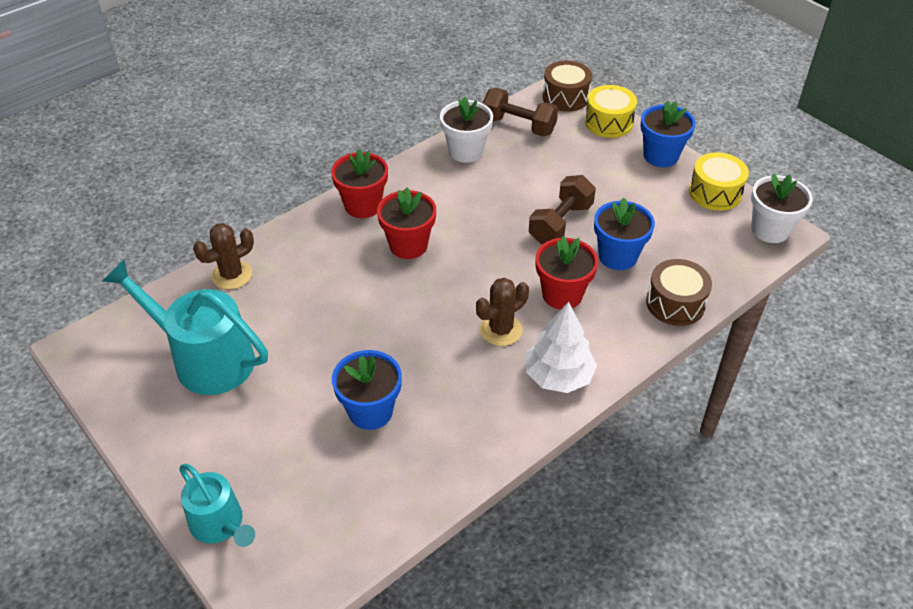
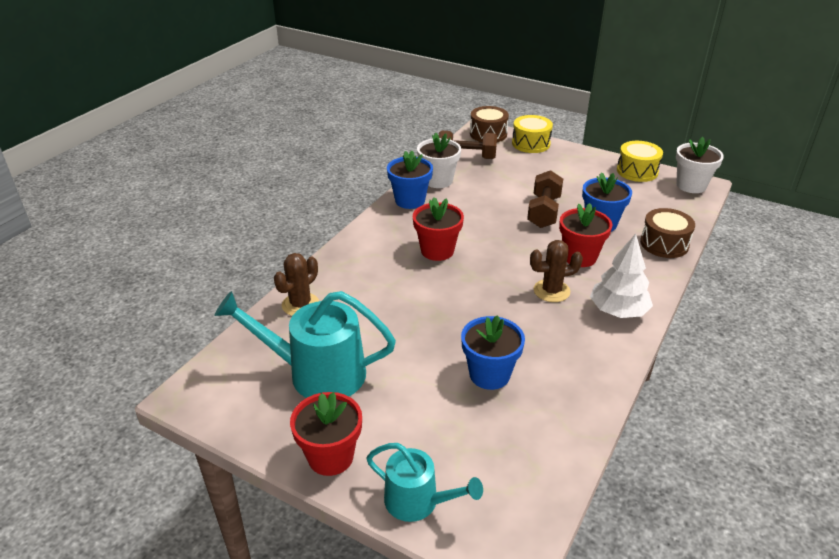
camera: 20 degrees left, 10 degrees down
red flower pot [331,149,388,218] -> red flower pot moved to [290,392,362,476]
brown cactus [476,278,529,346] -> brown cactus turned 45 degrees clockwise [530,240,583,302]
blue flower pot [640,101,696,167] -> blue flower pot moved to [387,151,433,209]

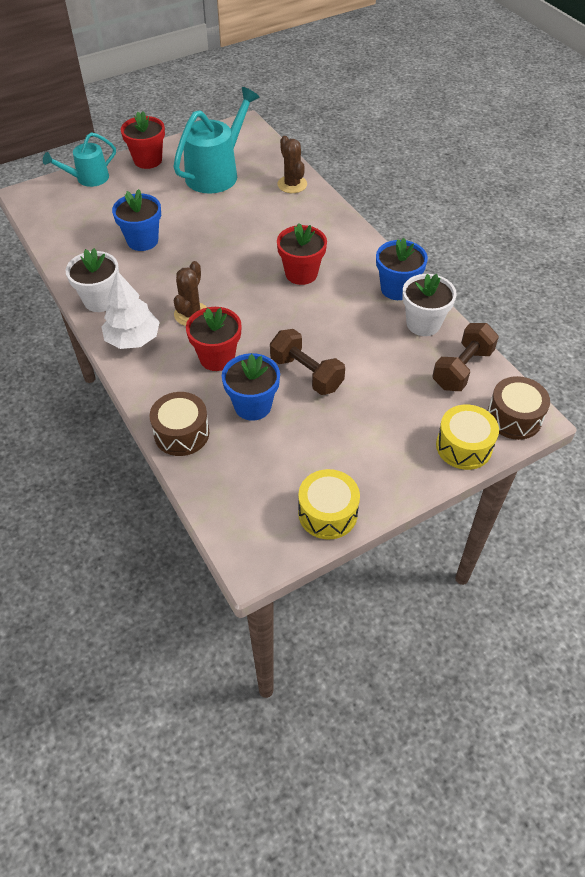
camera: 120 degrees right, 15 degrees up
white flower pot [676,137,724,193] -> white flower pot moved to [65,248,119,312]

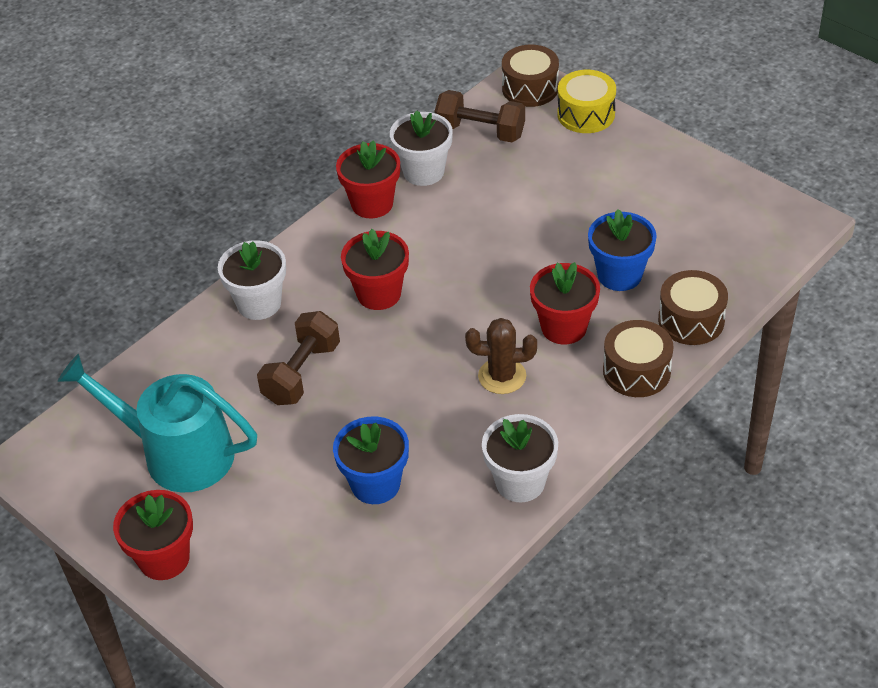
camera: 105 degrees left, 5 degrees down
turquoise watering can [43,132,116,187] -> none
white tree [102,271,160,349] -> none
brown dumbbell [270,329,345,395] -> brown dumbbell moved to [257,311,340,405]
brown cactus [277,136,307,193] -> none
yellow drum [298,469,360,540] -> none
blue flower pot [376,238,428,300] -> red flower pot [336,140,400,218]
none -> white flower pot [218,240,286,320]
none -> brown drum [603,320,674,397]

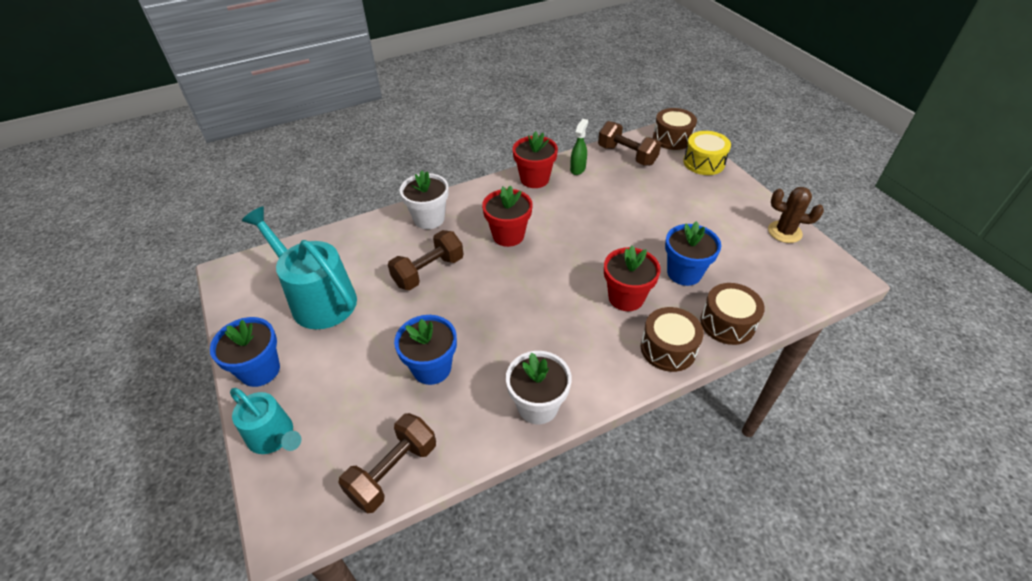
camera: 20 degrees right, 0 degrees up
red flower pot [113,490,193,580] -> blue flower pot [210,317,280,387]
white flower pot [390,110,453,186] -> green spray bottle [570,119,588,175]
brown cactus [465,318,537,394] -> brown cactus moved to [768,187,824,243]
none -> turquoise watering can [230,388,301,454]
none -> brown dumbbell [339,413,436,513]

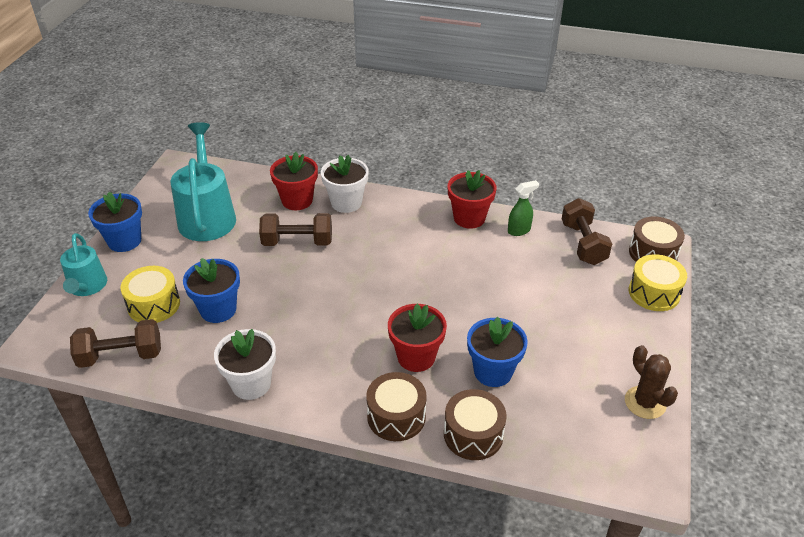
camera: 40 degrees right, 5 degrees down
red flower pot [482,185,533,247] -> red flower pot moved to [270,152,318,210]
none -> yellow drum [121,266,180,323]

